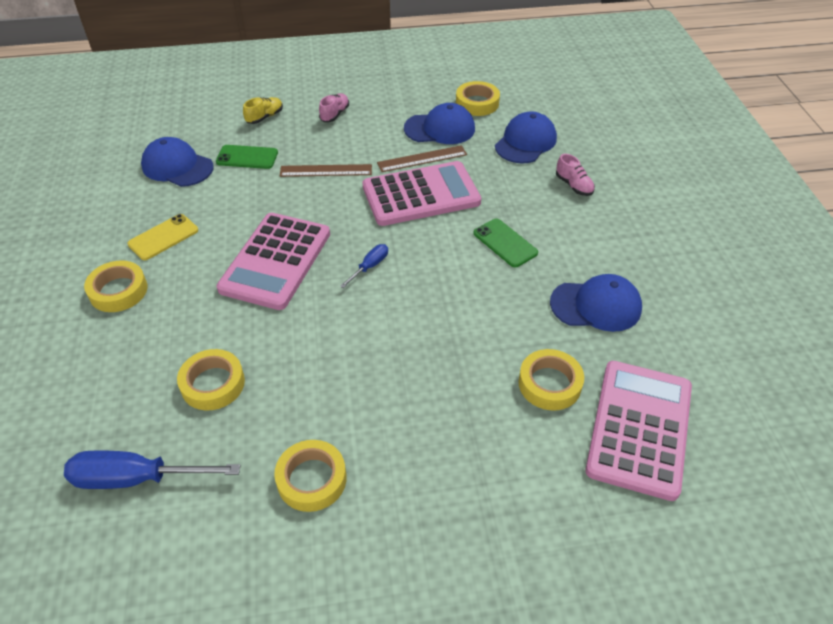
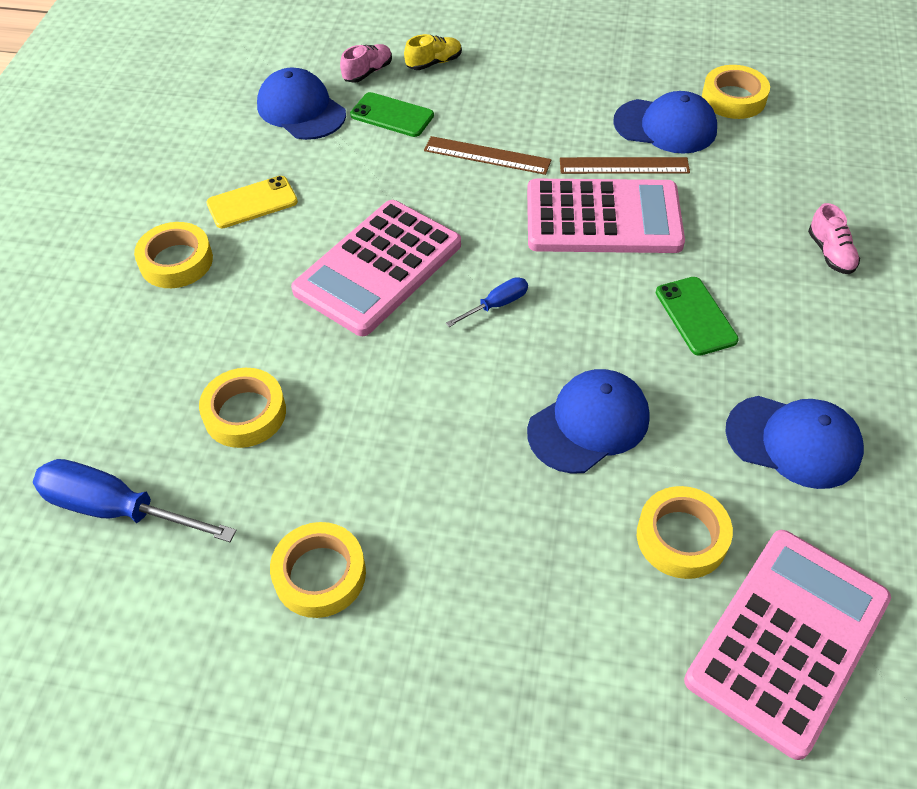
camera: 20 degrees right, 5 degrees up
pink shoe [319,93,349,122] -> pink shoe moved to [340,44,392,83]
blue cap [495,112,557,163] -> blue cap moved to [527,369,650,474]

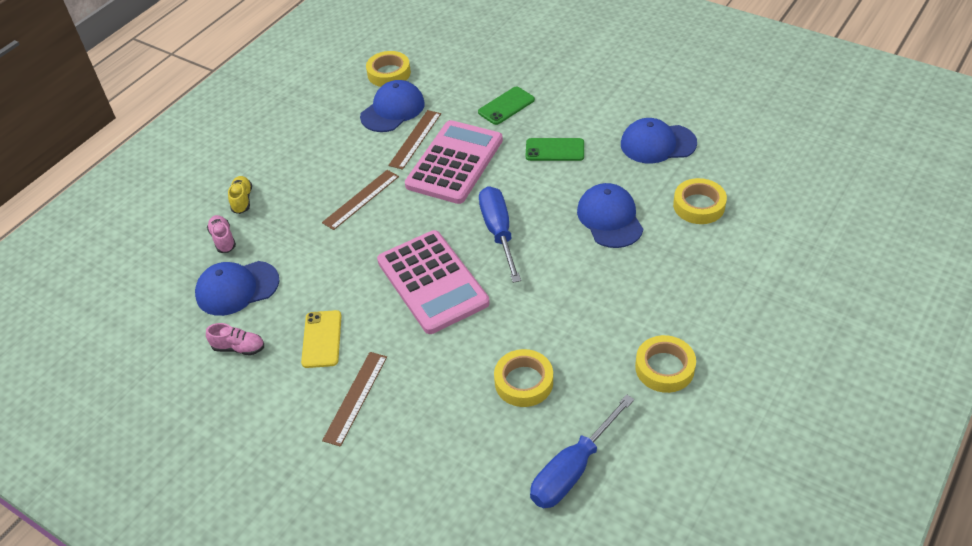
camera: 65 degrees left, 5 degrees down
yellow tape [134,222,213,288] -> brown ruler [322,352,387,447]
green phone [350,92,434,137] -> green phone moved to [478,86,535,125]
blue screwdriver [446,277,528,327] -> blue screwdriver [479,186,521,283], size x1.94
pink calculator [684,530,891,760] -> none
blue cap [725,396,864,489] -> blue cap turned 135 degrees counterclockwise [621,118,697,164]
pink shoe [808,203,860,274] -> pink shoe moved to [206,323,264,356]

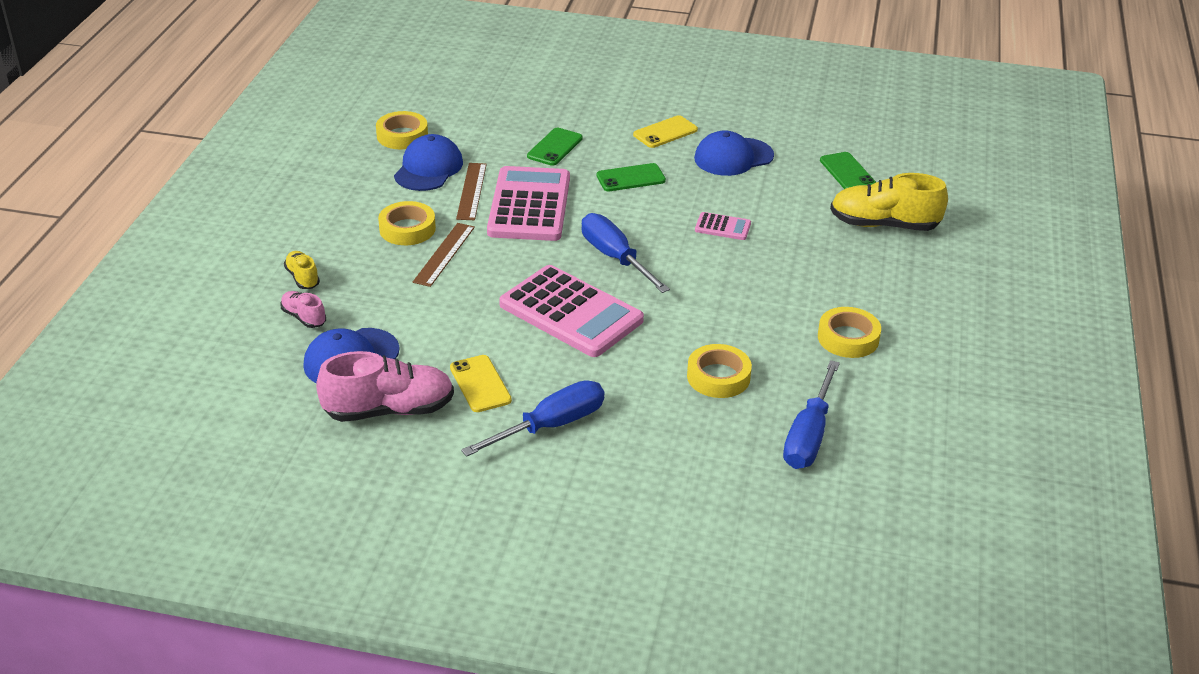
camera: 25 degrees left, 10 degrees down
pink shoe [206,323,264,356] -> pink shoe [316,351,454,422], size x1.98
brown ruler [322,352,387,447] -> blue screwdriver [461,380,604,457]
blue cap [577,183,643,248] -> pink calculator [695,212,751,240]
yellow tape [673,178,727,224] -> yellow tape moved to [378,201,436,245]
none -> yellow phone [633,115,698,148]
none -> green phone [820,152,876,189]
none -> yellow shoe [830,173,948,231]

